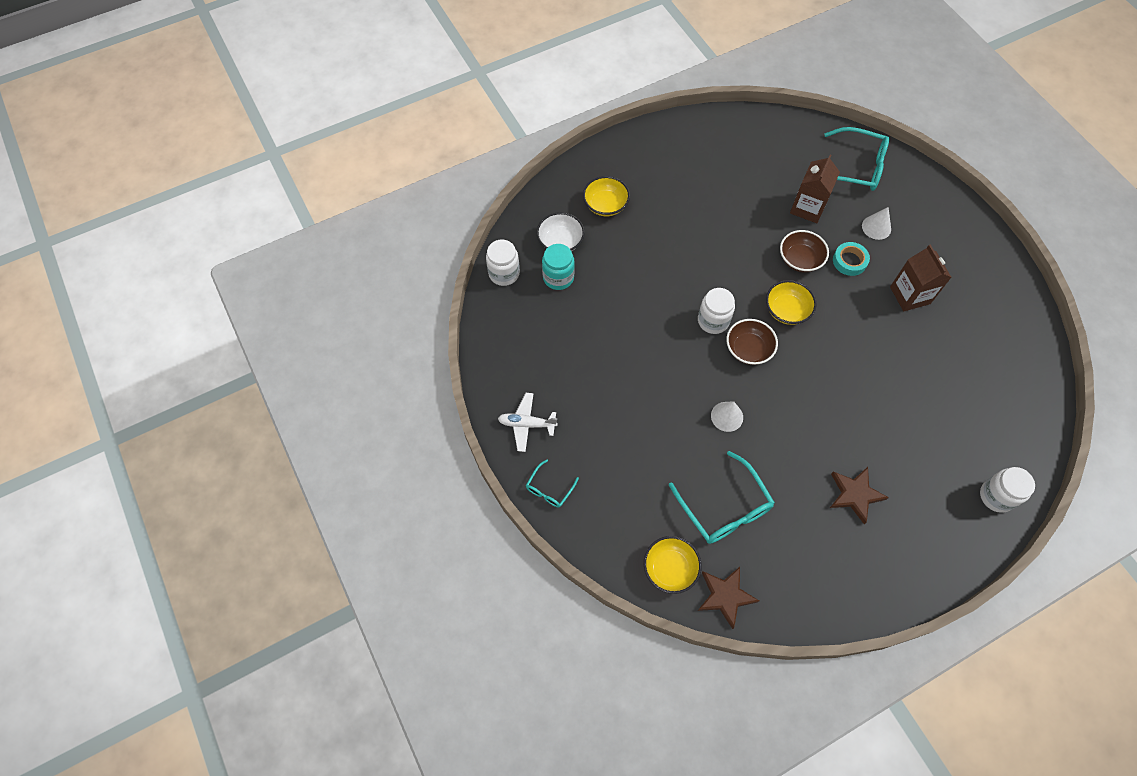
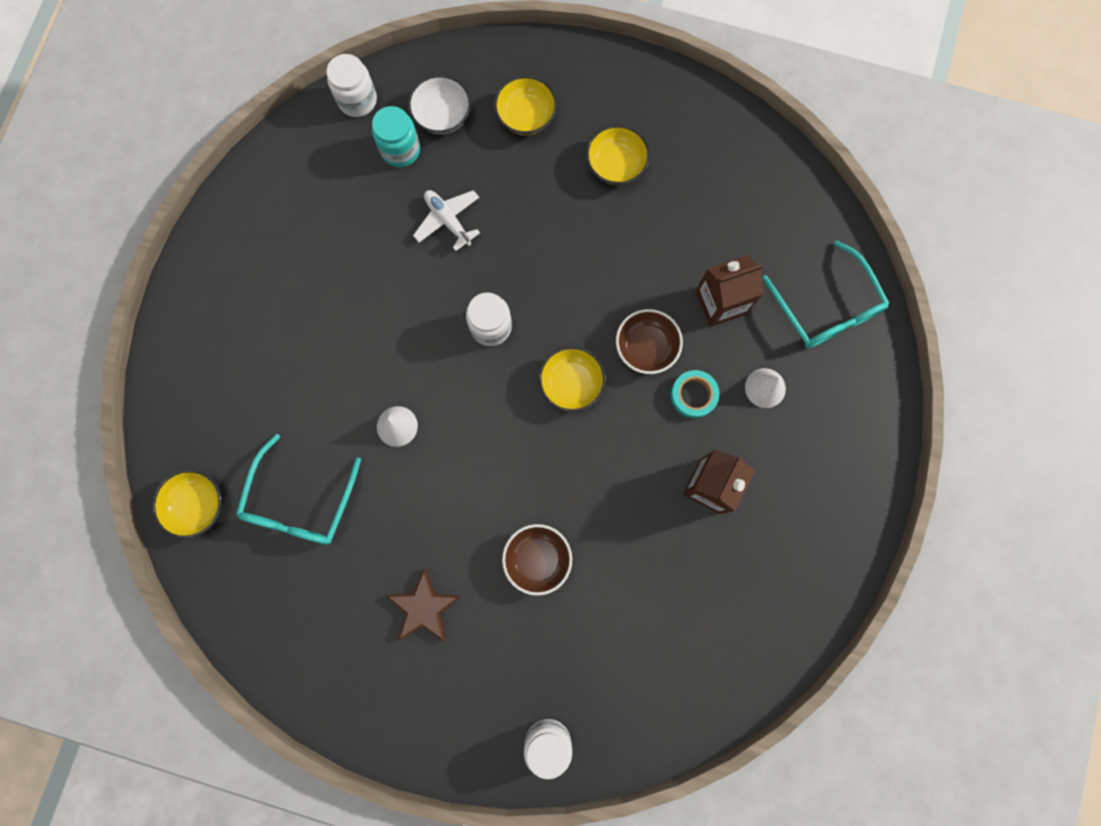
camera: 45 degrees right, 15 degrees up
white plane [498,393,558,452] -> white plane moved to [413,190,480,251]
turquoise glasses [526,460,579,508] -> none
brown star [698,567,759,629] -> none
brown bowl [726,319,778,365] -> brown bowl moved to [502,524,572,596]
none -> yellow bowl [586,125,650,185]

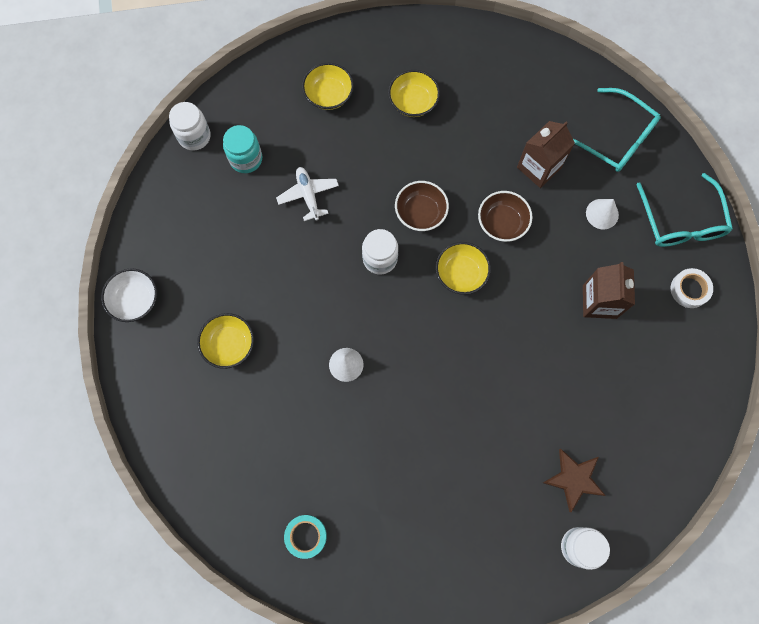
camera: 25 degrees left, 5 degrees down
yellow bowl [152,469,222,539] -> yellow bowl moved to [197,313,254,369]
turquoise glasses [236,434,361,544] -> turquoise glasses moved to [636,173,733,247]
brown star [386,568,461,642] -> brown star moved to [543,449,606,512]
white bowl [408,74,471,134] -> white bowl moved to [101,268,157,322]
white plane [413,190,480,251] -> white plane turned 45 degrees clockwise [276,167,339,221]
brown bowl [502,524,572,596] -> brown bowl moved to [395,181,449,231]
turquoise tape [671,370,720,418] -> turquoise tape moved to [284,515,327,559]
none -> white tape [671,268,713,308]

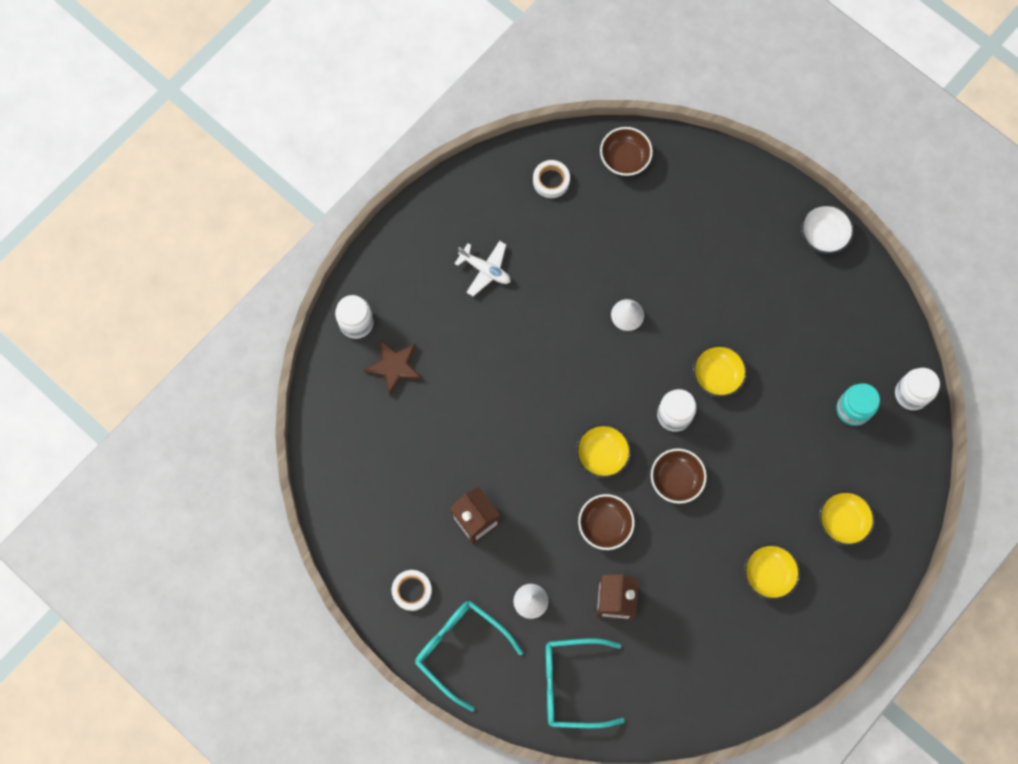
camera: 140 degrees right, 0 degrees up
yellow bowl [197,313,254,369] -> yellow bowl moved to [692,344,747,398]
white plane [276,167,339,221] -> white plane moved to [454,241,511,296]
turquoise tape [284,515,327,559] -> white tape [533,160,570,198]
none -> brown bowl [600,127,653,176]

